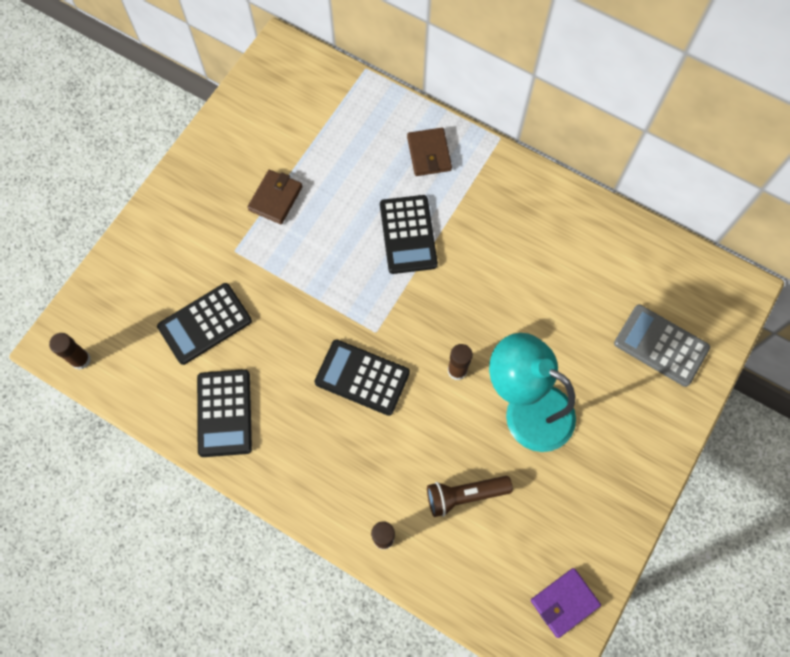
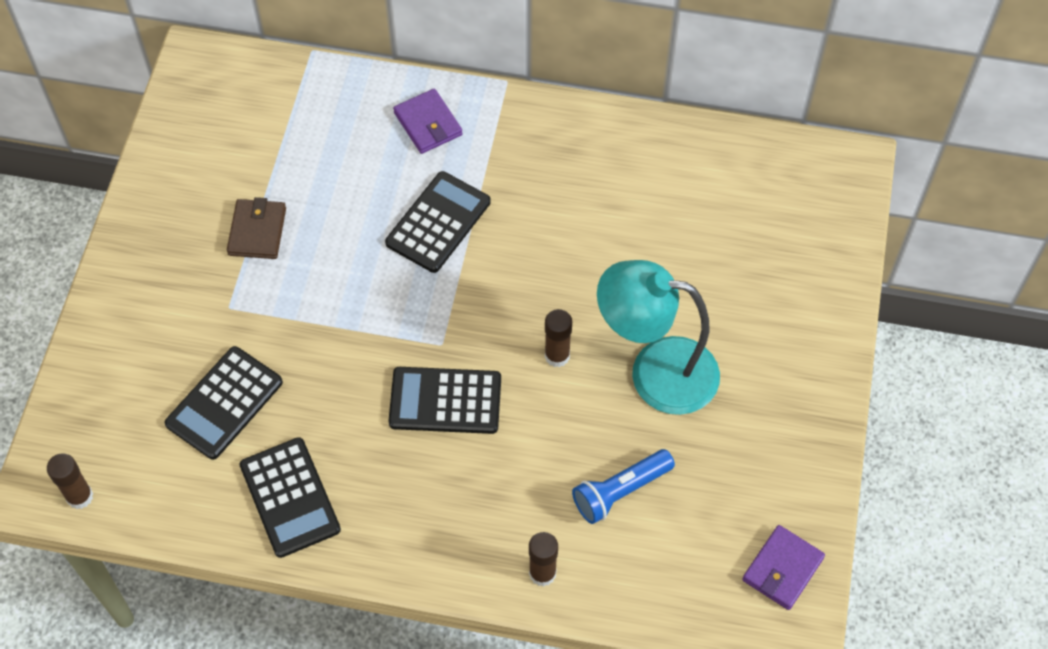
camera: 20 degrees left, 10 degrees down
black calculator [380,195,438,274] -> black calculator turned 120 degrees counterclockwise [385,171,491,273]
brown wallet [407,128,452,176] -> purple wallet [393,89,463,154]
brown flashlight [427,476,513,517] -> blue flashlight [572,449,675,524]
grey calculator [614,305,710,387] -> none

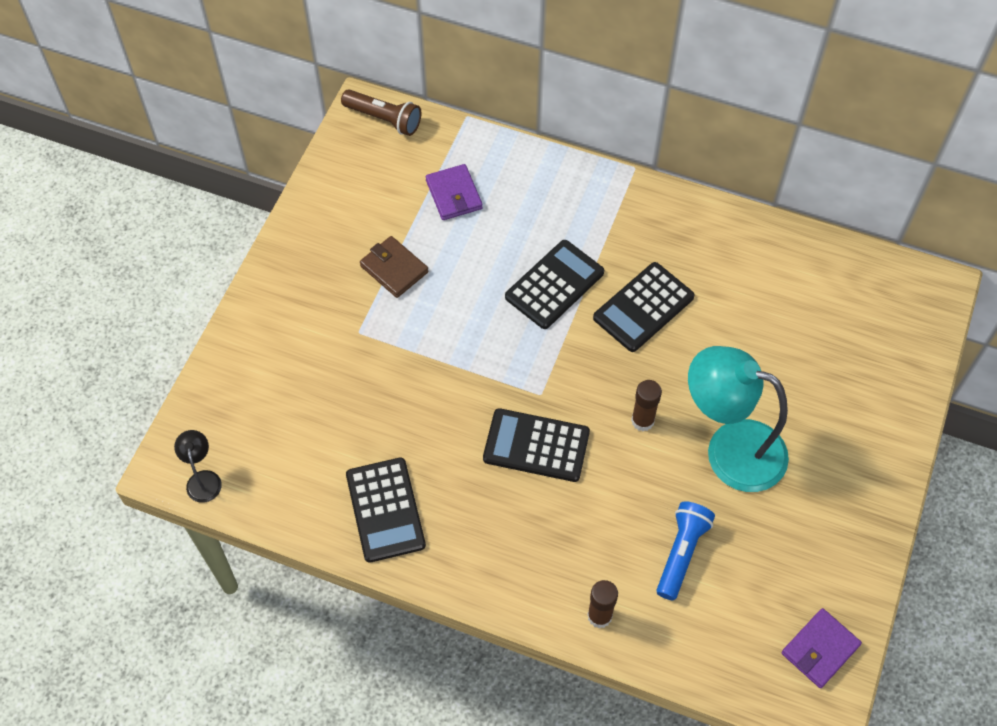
camera: 10 degrees right, 0 degrees up
brown glue stick [47,453,93,509] -> black lamp [174,430,222,503]
black calculator [164,346,283,460] -> black calculator moved to [593,262,695,352]
brown wallet [227,197,286,259] -> brown wallet turned 60 degrees counterclockwise [360,236,428,298]
purple wallet [393,89,463,154] -> purple wallet moved to [426,164,483,220]
blue flashlight [572,449,675,524] -> blue flashlight turned 135 degrees clockwise [657,501,715,600]
none -> brown flashlight [341,89,421,136]

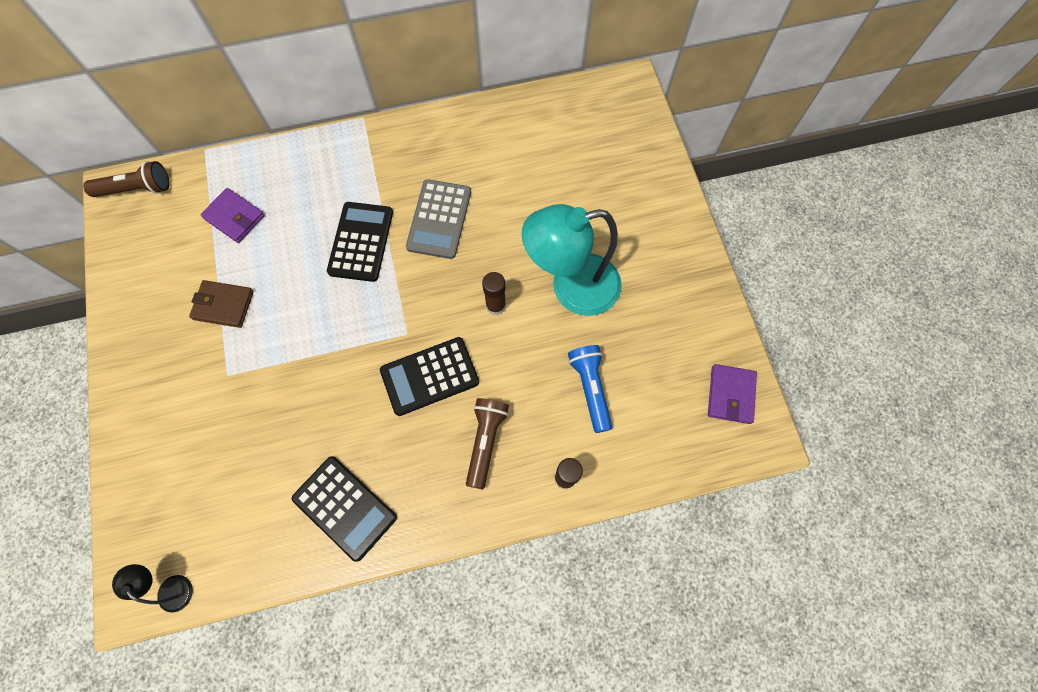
camera: 35 degrees left, 10 degrees up
black calculator [593,262,695,352] -> grey calculator [406,179,471,259]
none -> brown flashlight [466,398,509,489]

